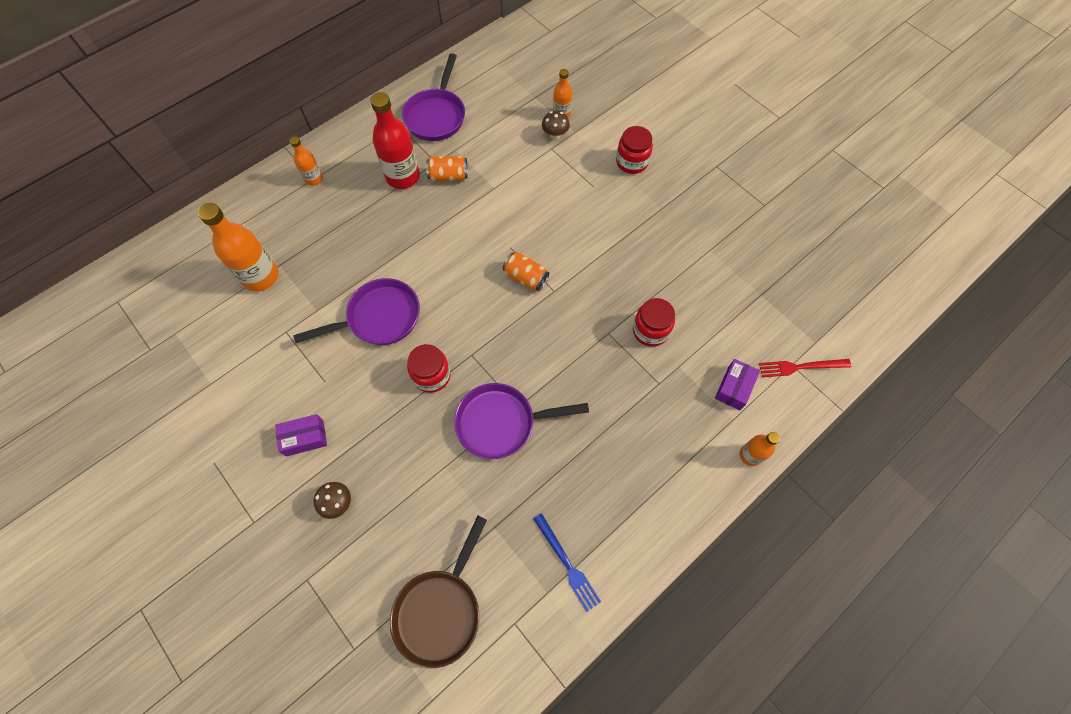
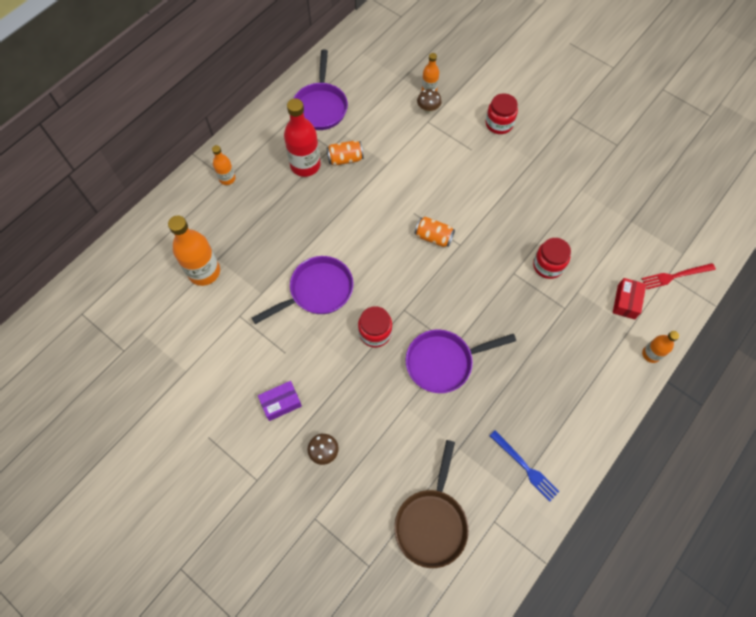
camera: 10 degrees left, 0 degrees up
purple box [715,359,760,410] -> red box [613,278,646,319]

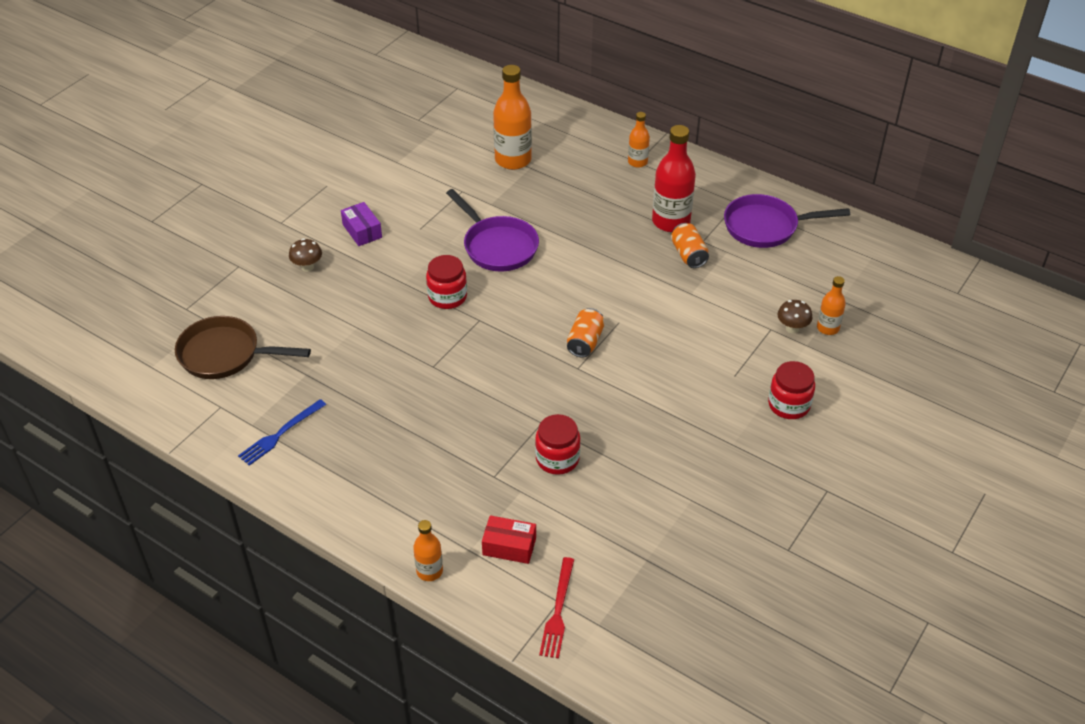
camera: 85 degrees right, 20 degrees down
purple pan [406,329,516,393] -> none
red fork [642,263,716,289] -> red fork turned 150 degrees counterclockwise [539,557,574,659]

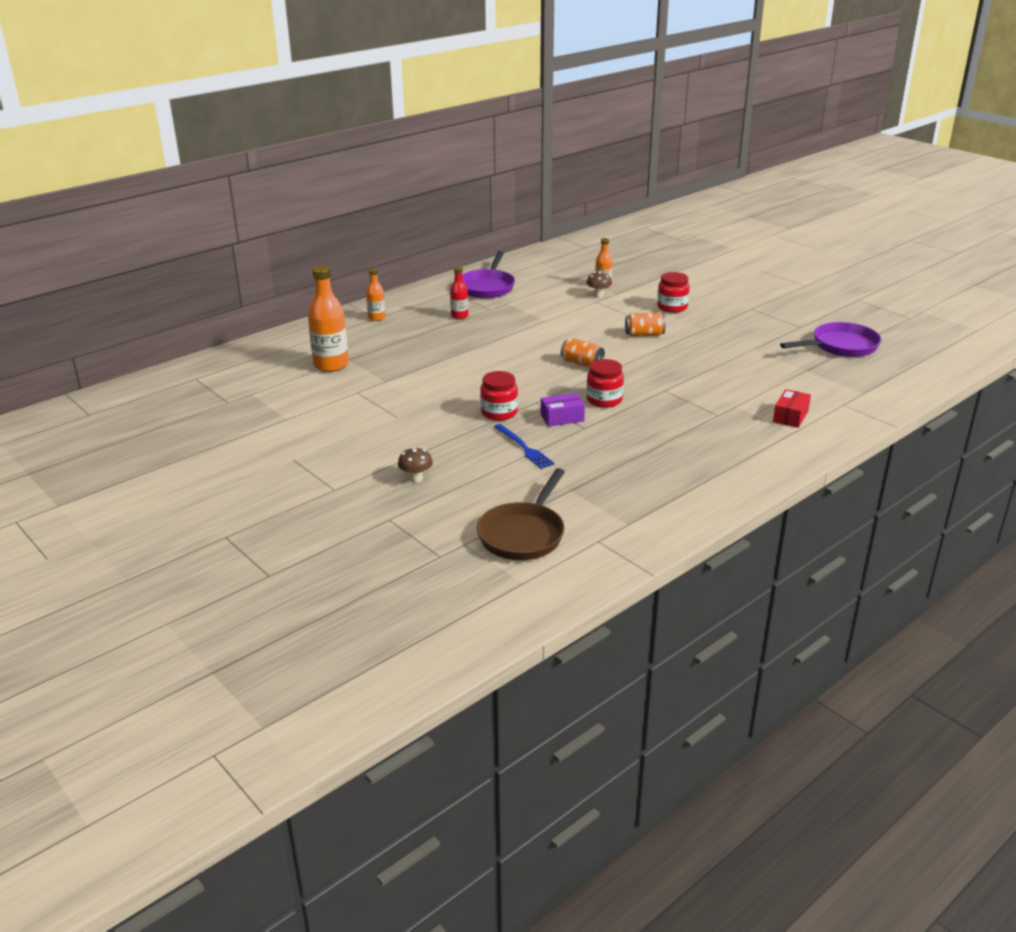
camera: 75 degrees left, 15 degrees down
blue fork [238,399,326,466] -> blue fork moved to [494,424,555,469]
purple box [341,202,382,246] -> purple box moved to [541,393,585,427]
orange bottle [413,520,443,581] -> none
purple pan [446,189,539,272] -> purple pan moved to [780,322,881,357]
red jar [535,414,581,475] -> red jar moved to [586,359,624,408]
red fork [539,557,574,659] -> none
red bottle [652,125,696,232] -> red bottle [450,266,468,319], size x0.54
orange can [671,223,709,268] -> orange can moved to [625,313,665,337]

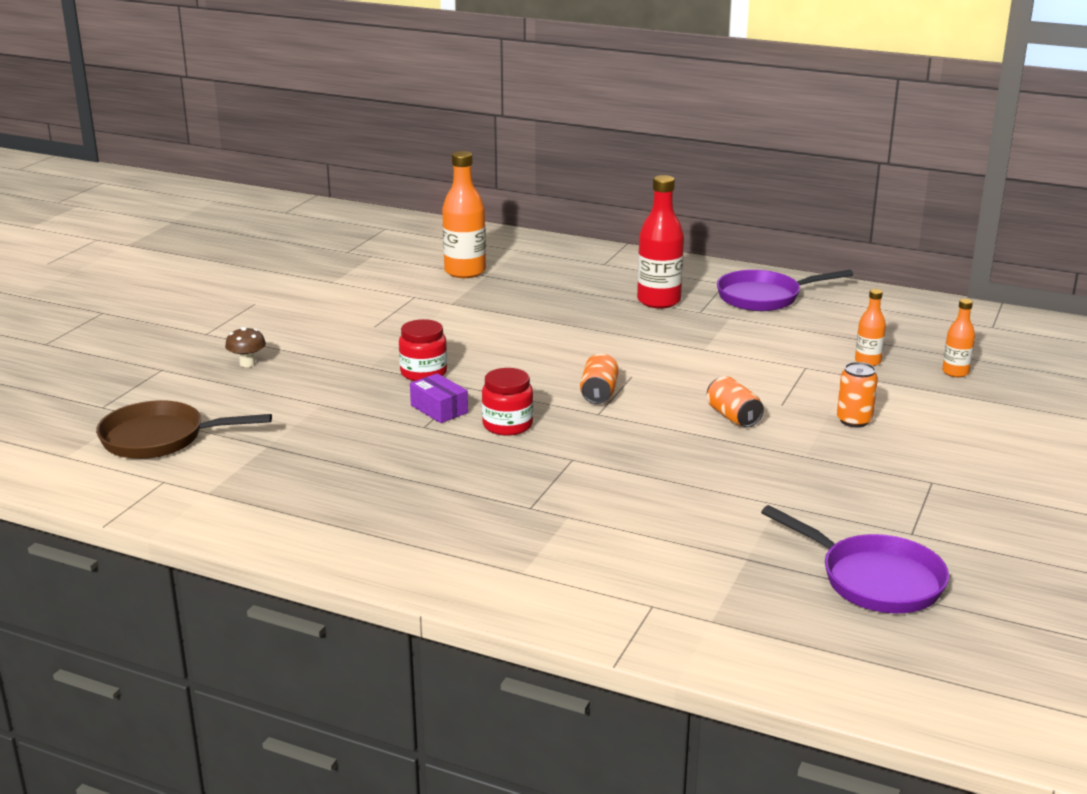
camera: 65 degrees right, 5 degrees down
orange bottle [366,268,386,321] -> orange bottle moved to [942,299,975,377]
red bottle [450,266,468,319] -> red bottle [637,175,684,308], size x1.84
blue fork [494,424,555,469] -> none
brown mushroom [586,271,612,298] -> none
red jar [657,272,690,313] -> orange can [837,362,878,428]
red box [773,389,811,428] -> none

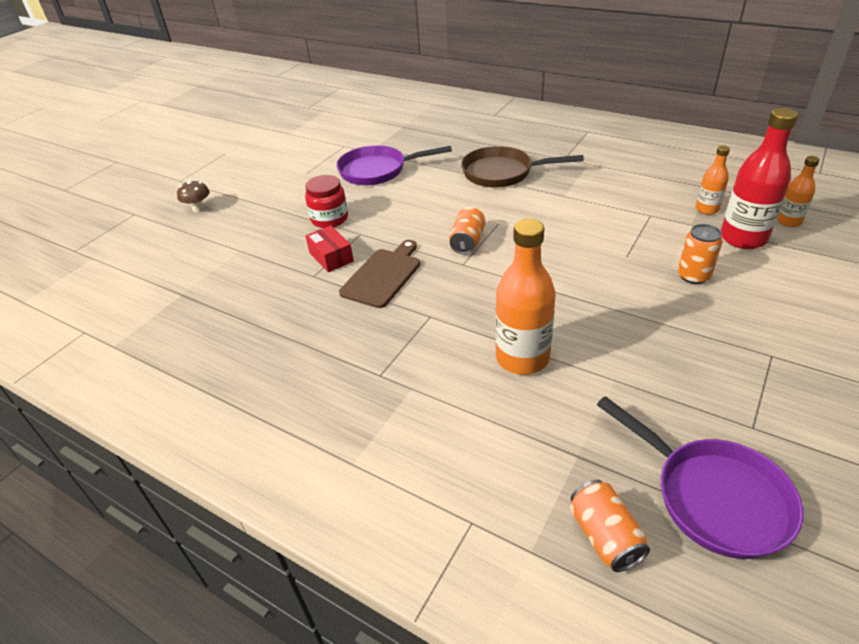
camera: 10 degrees right, 15 degrees up
brown pan [96,400,272,459] -> brown pan moved to [461,146,584,188]
purple box [410,373,468,423] -> red box [306,225,354,272]
orange bottle [442,151,486,278] -> orange bottle moved to [495,219,556,375]
red jar [482,368,533,436] -> brown cutting board [339,240,420,308]
red bottle [637,175,684,308] -> red bottle moved to [721,108,798,249]
orange can [707,376,764,427] -> orange can moved to [570,480,650,572]
purple pan [717,270,853,311] -> purple pan moved to [336,145,452,185]

